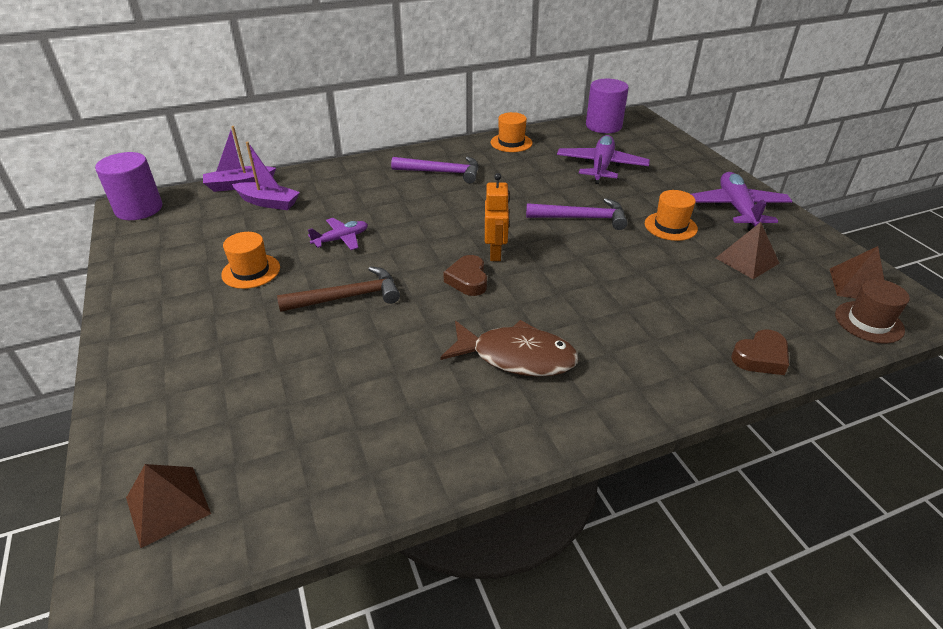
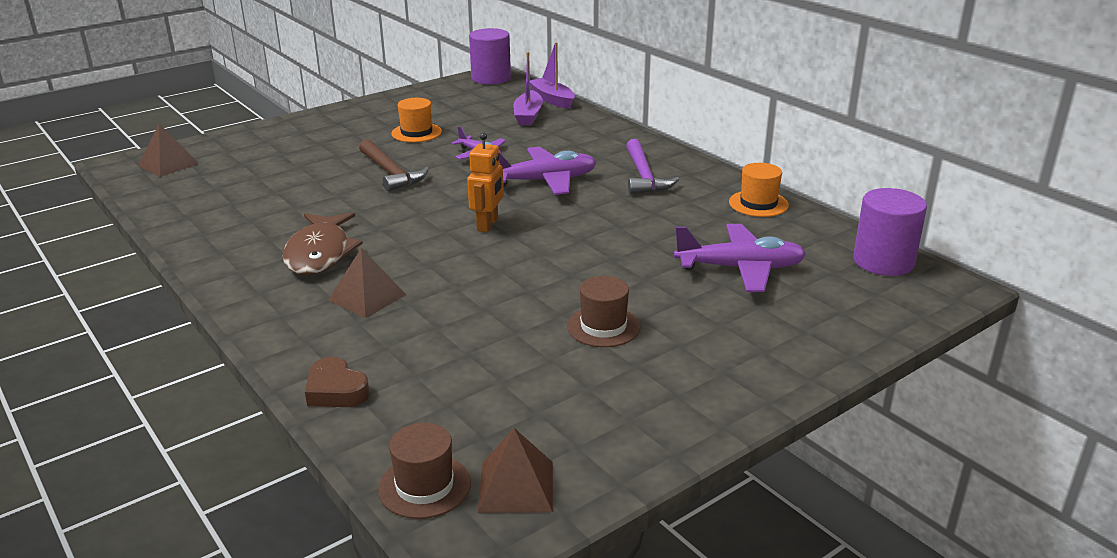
camera: 75 degrees right, 10 degrees down
brown heart [443,255,487,296] -> none
orange robot [485,173,510,261] -> orange robot turned 60 degrees counterclockwise [467,133,504,232]
purple hammer [526,198,628,230] -> none
orange hat [645,190,698,241] -> brown hat [567,276,640,347]
purple plane [691,172,792,231] -> purple plane moved to [499,146,597,195]
brown pyramid [716,222,780,279] -> brown pyramid moved to [328,248,406,318]

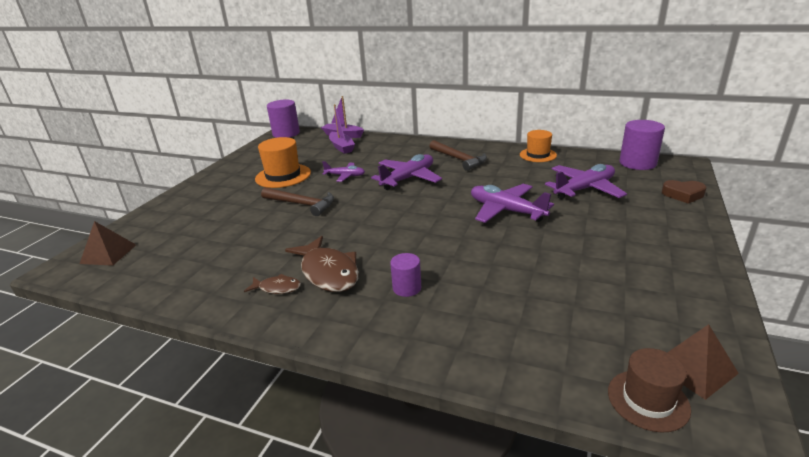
camera: 30 degrees left, 0 degrees up
brown heart [305,357,370,407] -> brown heart moved to [662,180,707,204]
brown pyramid [328,248,406,318] -> purple cylinder [390,253,421,297]
orange hat [391,98,442,142] -> orange hat [255,137,311,188], size x1.51
orange robot [467,133,504,232] -> none
brown hat [567,276,640,347] -> none
purple hammer [626,139,679,194] -> brown hammer [429,140,487,171]
none -> brown fish [244,274,301,294]
none -> purple plane [471,184,554,223]

